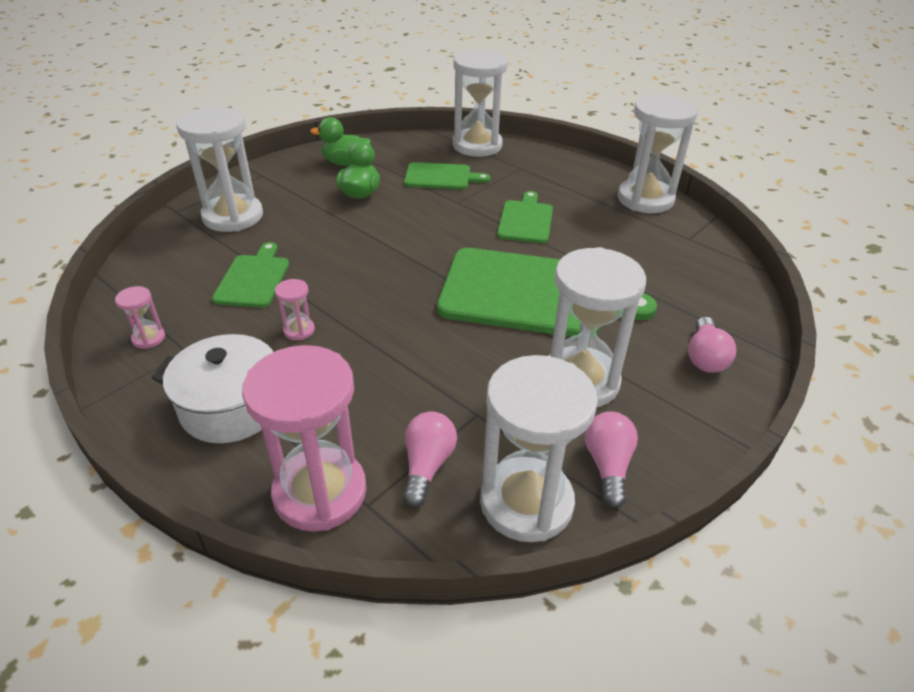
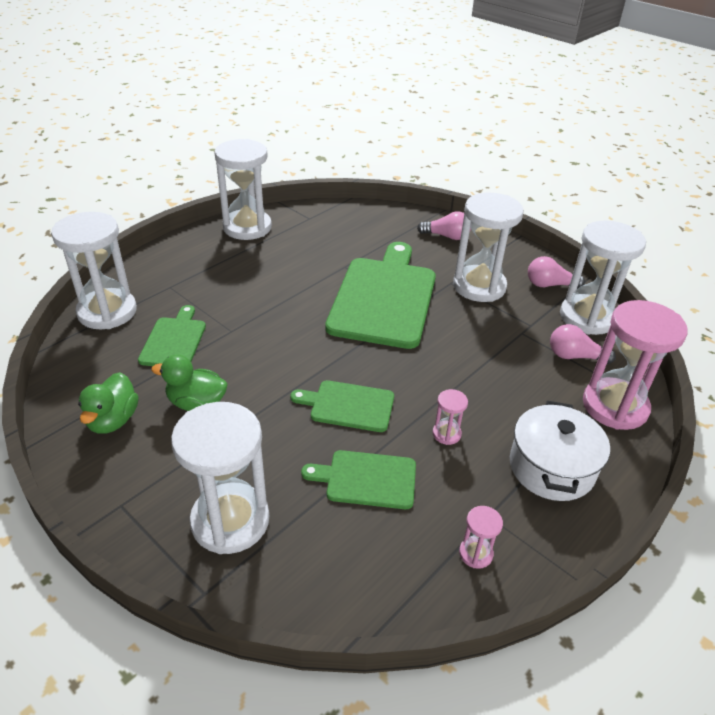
camera: 90 degrees left, 0 degrees up
green cutting board [497,191,553,243] -> green cutting board moved to [290,380,394,432]

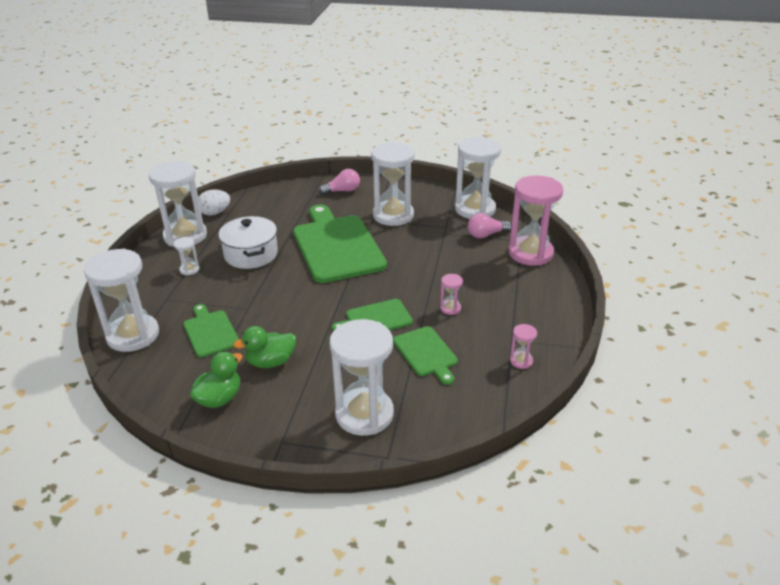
camera: 30 degrees left, 5 degrees down
green duck [78,372,139,434] -> green duck turned 120 degrees counterclockwise [190,352,243,408]
green cutting board [301,450,416,509] -> green cutting board turned 90 degrees counterclockwise [393,326,458,385]
white pot [510,401,610,501] -> white pot moved to [218,216,278,269]
pink light bulb [528,256,585,289] -> none
none -> white hourglass [174,237,199,276]
none -> white egg [198,189,230,215]

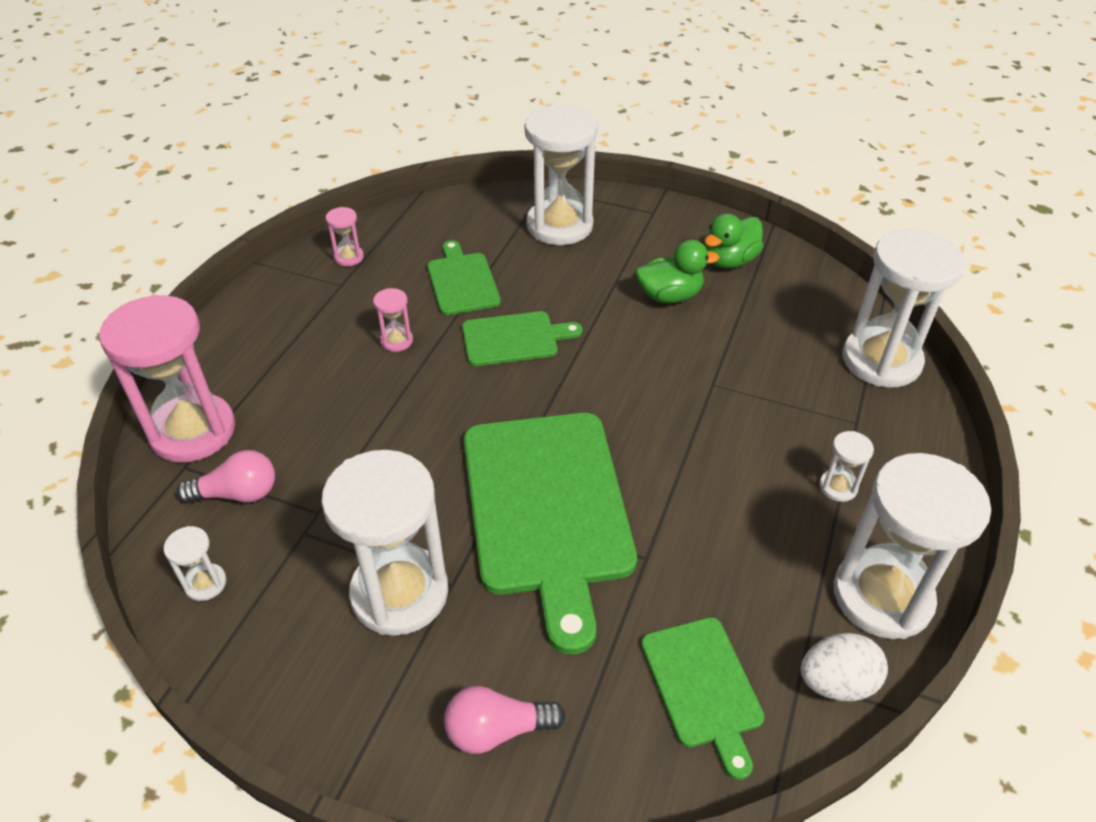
camera: 170 degrees left, 10 degrees up
green cutting board [183,304,239,357] -> green cutting board moved to [641,617,765,780]
white pot [218,216,278,269] -> none
white hourglass [455,137,501,219] -> white hourglass [164,526,226,601], size x0.43

